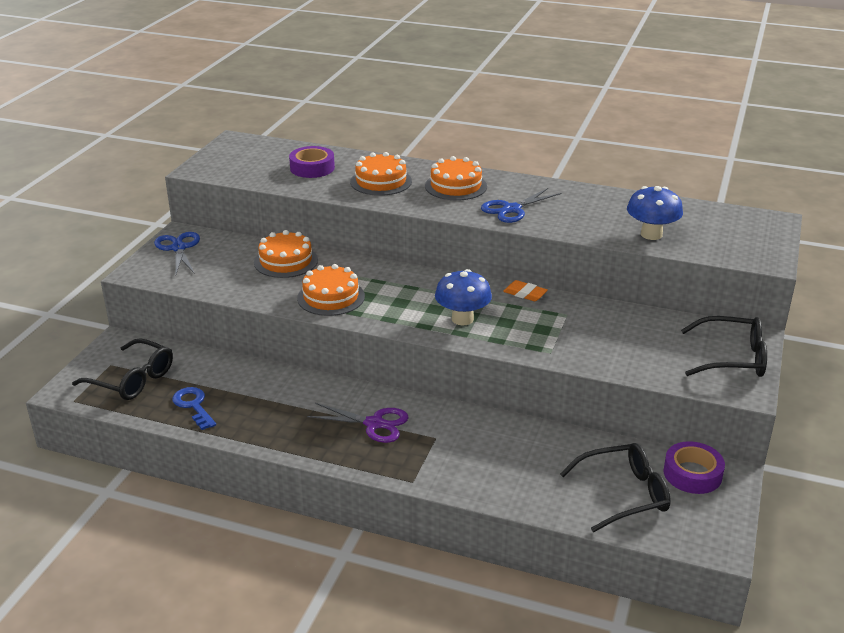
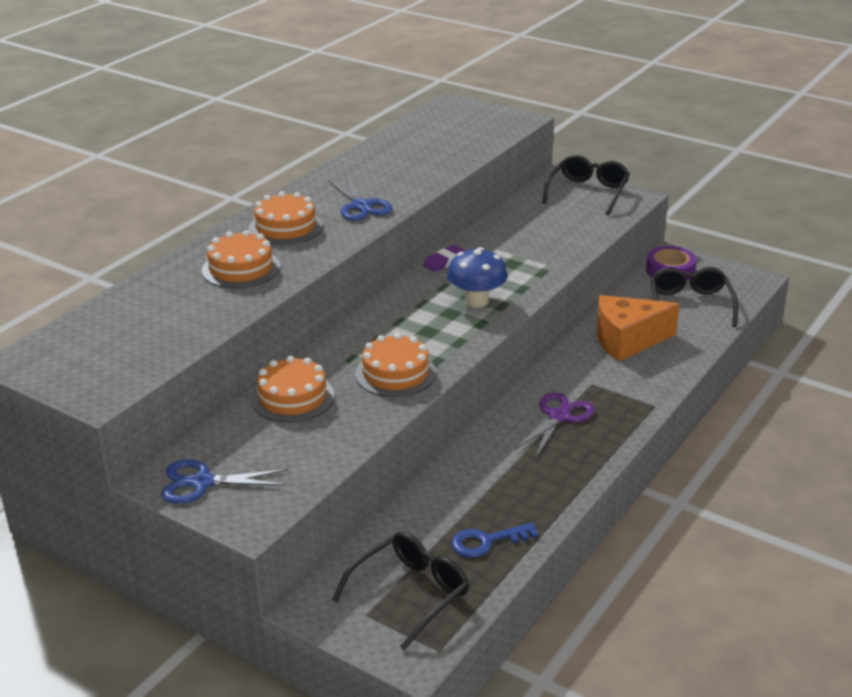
camera: 75 degrees left, 0 degrees up
purple tape [289,146,335,178] -> none
orange eraser [503,280,548,301] -> purple eraser [423,245,465,272]
blue mushroom [627,186,683,240] -> none
none -> orange cheese [597,295,679,362]

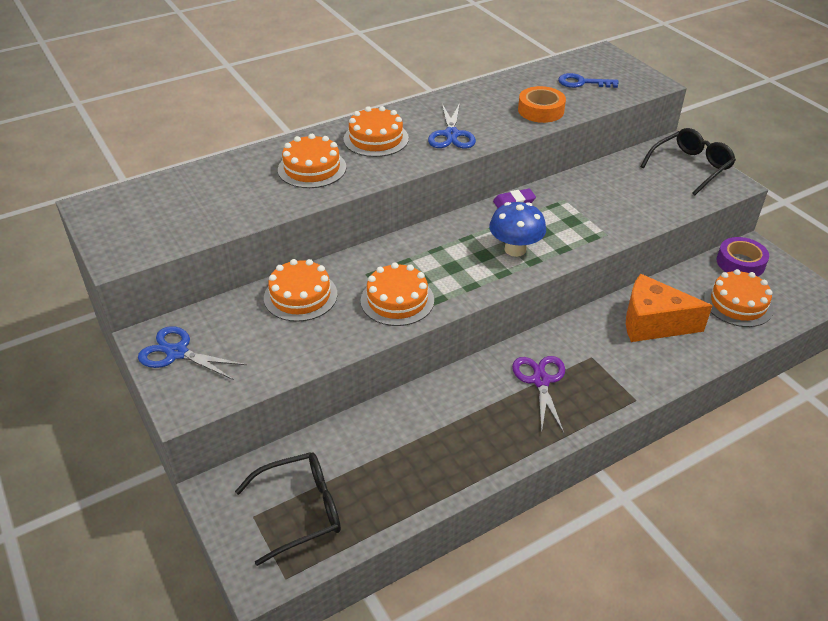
camera: 25 degrees right, 10 degrees up
blue key [451,522,539,558] -> blue key moved to [558,73,619,88]
purple scissors [515,392,595,458] -> purple scissors turned 60 degrees counterclockwise [512,356,565,433]
black glasses [650,267,738,327] -> orange cake [704,269,774,327]
none -> orange tape [518,86,566,123]

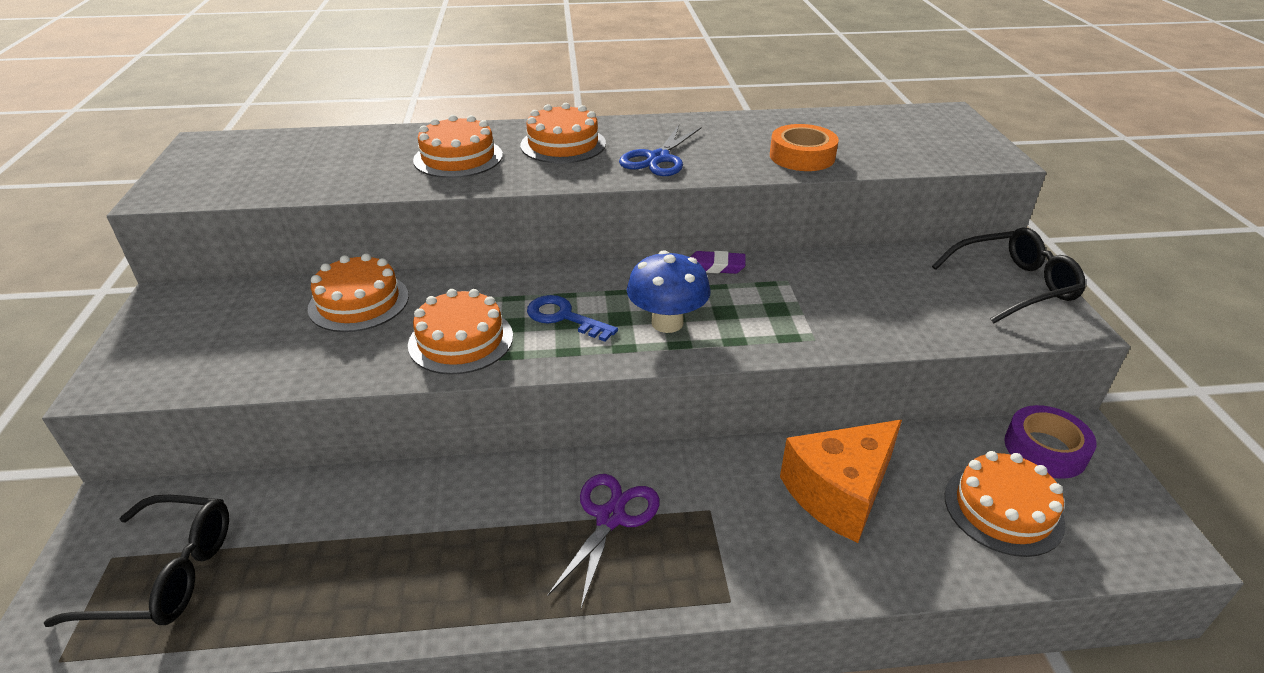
camera: 25 degrees right, 5 degrees down
blue scissors [138,326,247,380] -> none
blue key [558,73,619,88] -> blue key moved to [527,295,618,342]
orange cheese [626,274,712,342] -> orange cheese turned 75 degrees counterclockwise [780,420,902,543]

